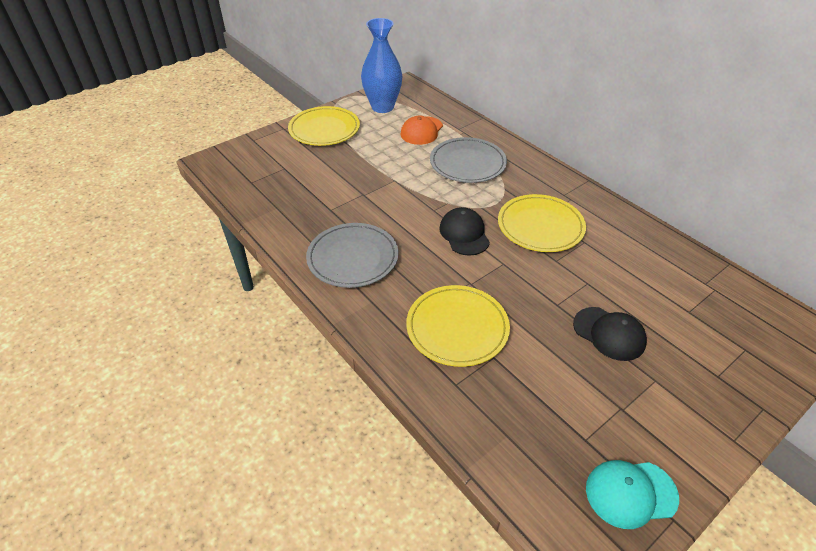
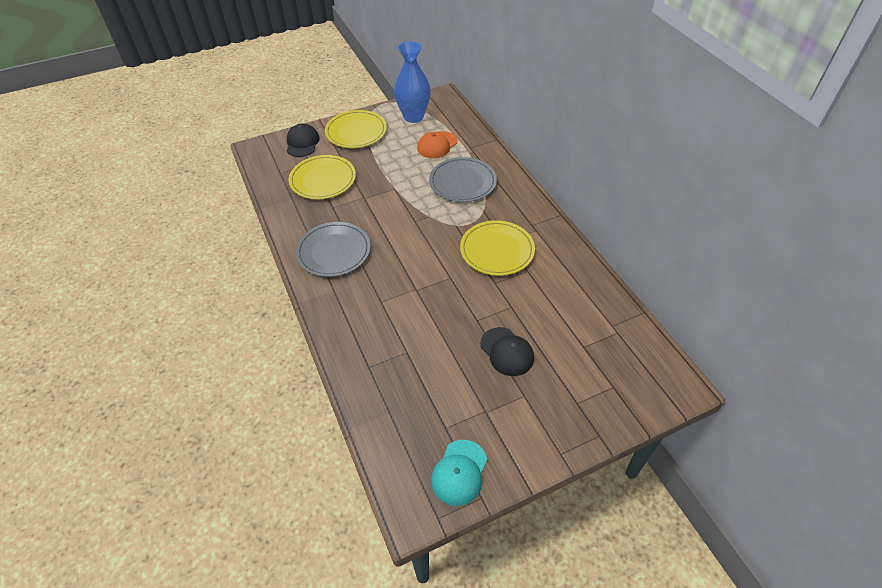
camera: 15 degrees right, 5 degrees up
yellow plate [406,285,510,367] -> yellow plate moved to [289,155,356,199]
black cap [439,207,490,256] -> black cap moved to [287,124,319,157]
turquoise cap [586,460,679,529] -> turquoise cap turned 75 degrees counterclockwise [431,440,487,506]

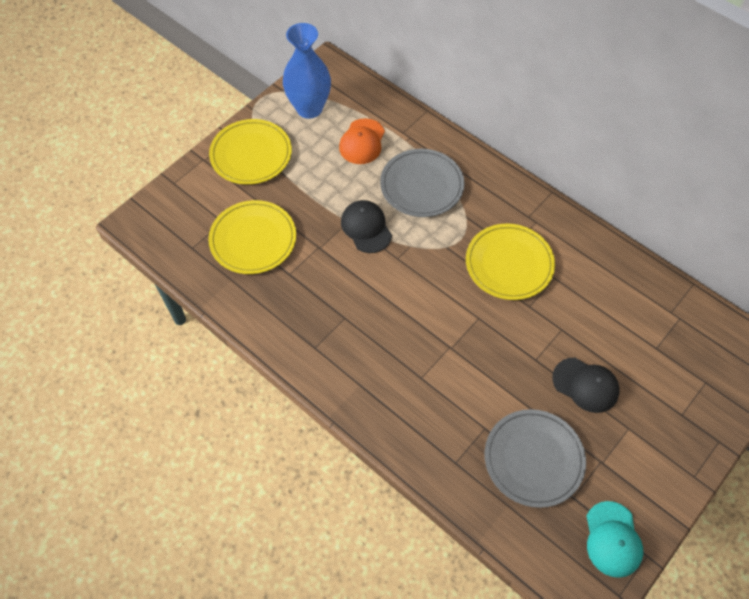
camera: 25 degrees left, 10 degrees up
black cap [287,124,319,157] -> black cap moved to [341,200,392,253]
grey plate [296,222,371,277] -> grey plate moved to [485,409,586,508]

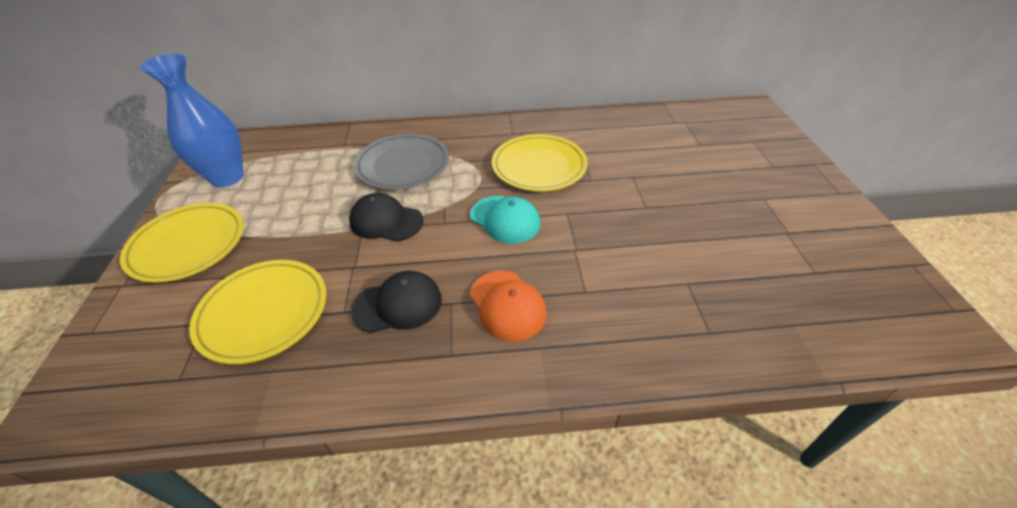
camera: 45 degrees left, 15 degrees down
orange cap [339,118,385,164] -> orange cap moved to [470,270,547,342]
grey plate [485,409,586,508] -> none
black cap [552,358,620,413] -> black cap moved to [351,271,442,333]
turquoise cap [586,501,644,578] -> turquoise cap moved to [470,196,540,244]

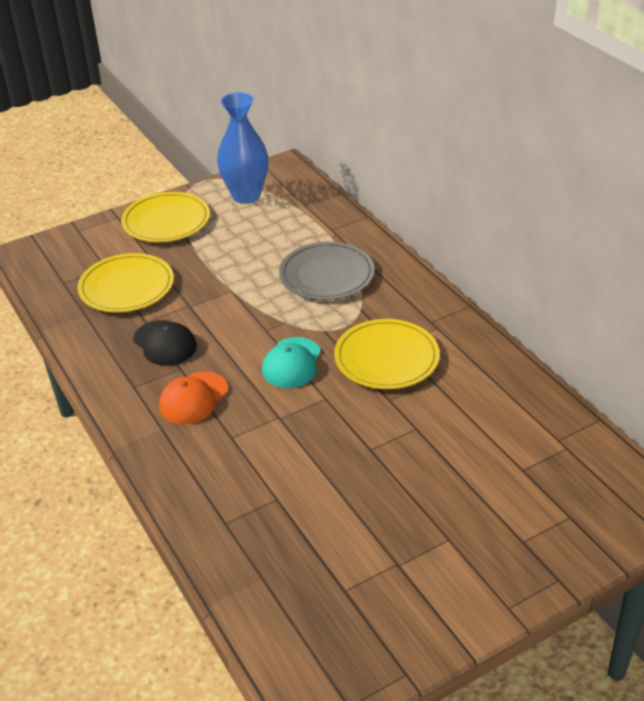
camera: 65 degrees right, 5 degrees down
black cap [349,193,423,242] -> none

